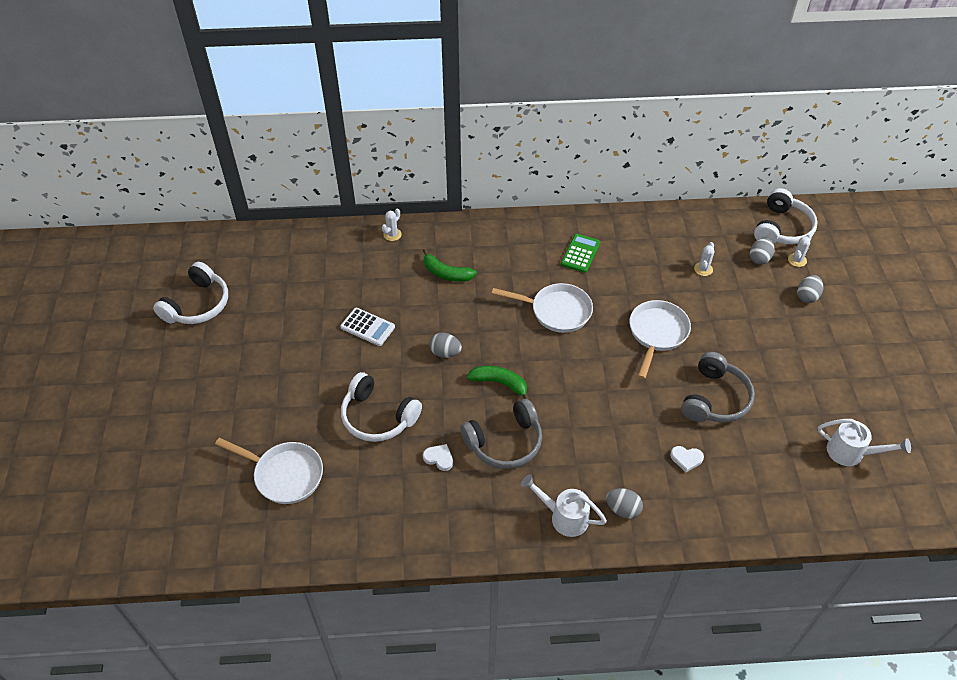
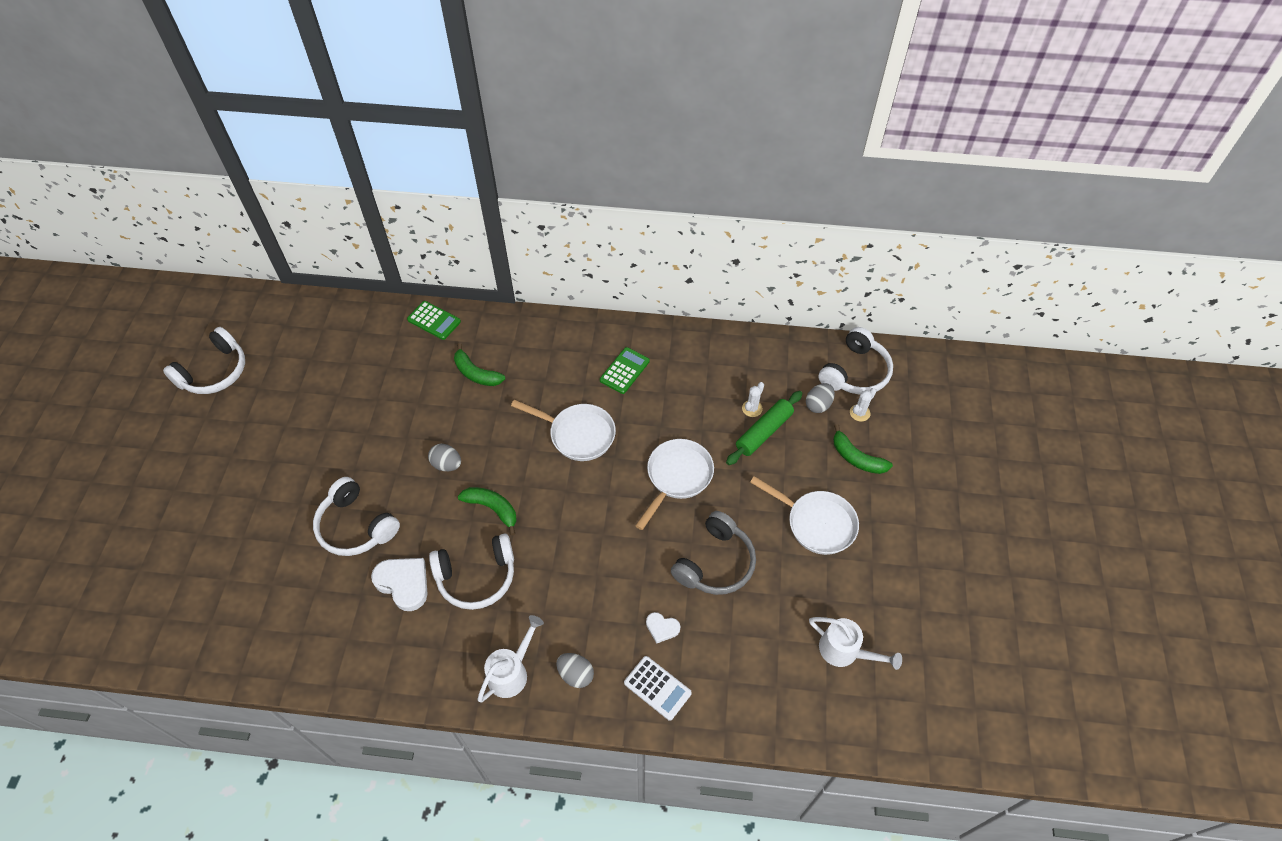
camera: 10 degrees right, 5 degrees up
white pan [215,438,323,504] -> white pan moved to [750,476,859,555]
white calculator [340,308,395,346] -> white calculator moved to [624,656,692,721]
white cactus [382,208,402,241] -> green calculator [407,301,461,340]
white heart [423,444,453,471] -> white heart [371,558,428,611], size x1.82
grey headphones [460,399,542,469] -> white headphones [429,534,514,610]
white watering can [521,474,607,537] -> white watering can turned 90 degrees clockwise [477,615,544,702]
grey egg [797,275,823,303] -> green banana [833,424,893,474]
none -> green rolling pin [726,391,803,465]

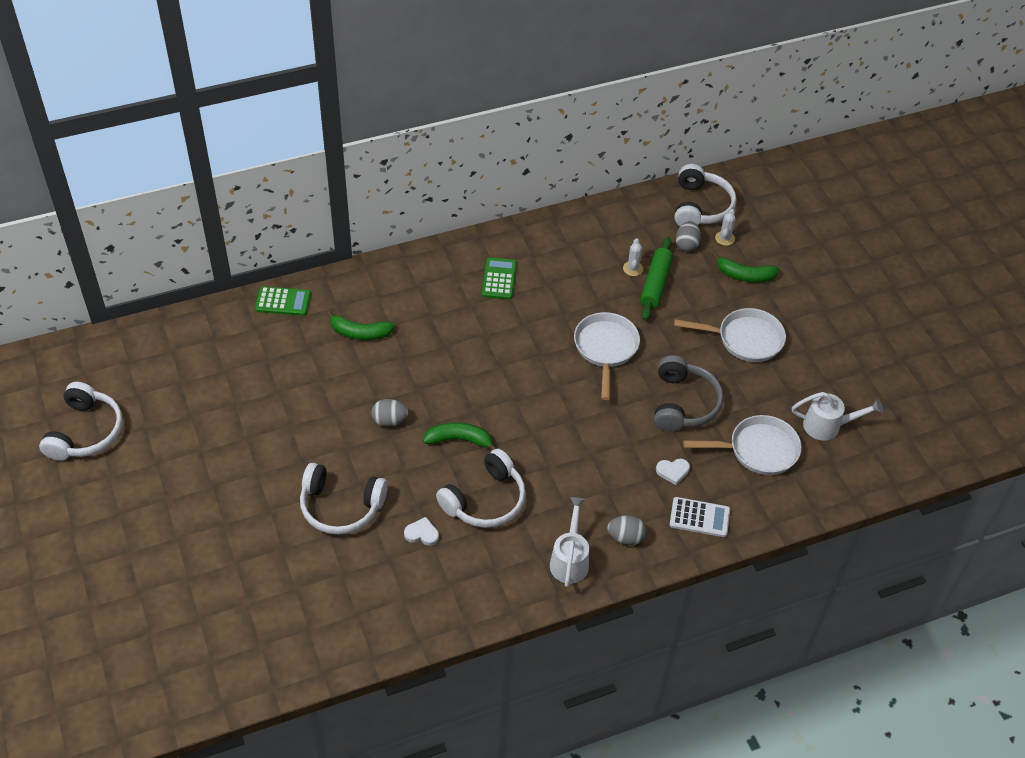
camera: 30 degrees left, 5 degrees down
white heart [371,558,428,611] -> white heart [404,517,439,546], size x0.55
white pan [511,400,616,461] -> white pan moved to [683,415,802,475]

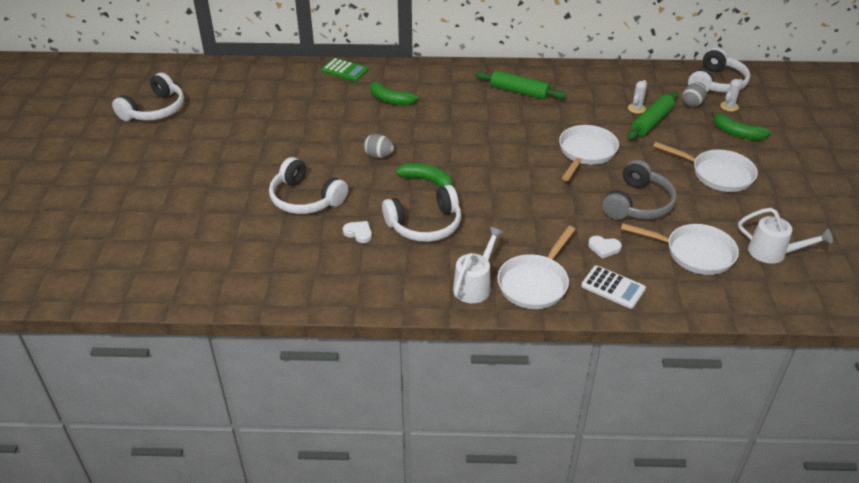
camera: 25 degrees right, 10 degrees down
green calculator [482,257,517,300] -> green rolling pin [475,70,567,100]
grey egg [607,516,646,545] -> white pan [497,226,576,309]

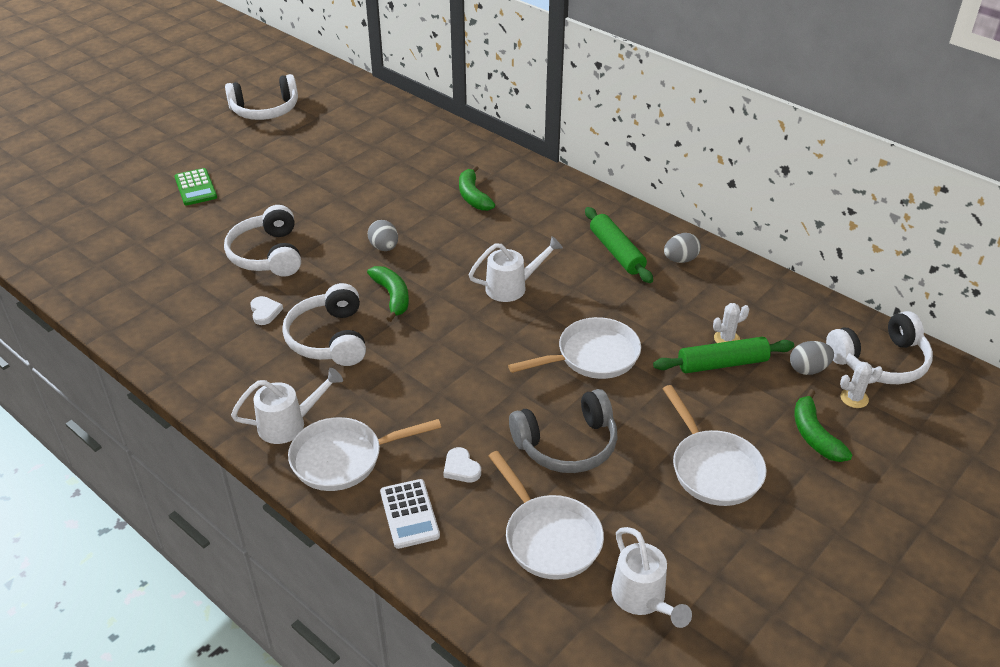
camera: 40 degrees right, 0 degrees up
green calculator [321,58,368,81] -> green calculator moved to [175,168,217,205]
white headphones [382,185,461,242] -> white headphones turned 60 degrees clockwise [282,283,366,366]
none -> white watering can [469,236,563,302]
none -> grey egg [664,233,701,263]

